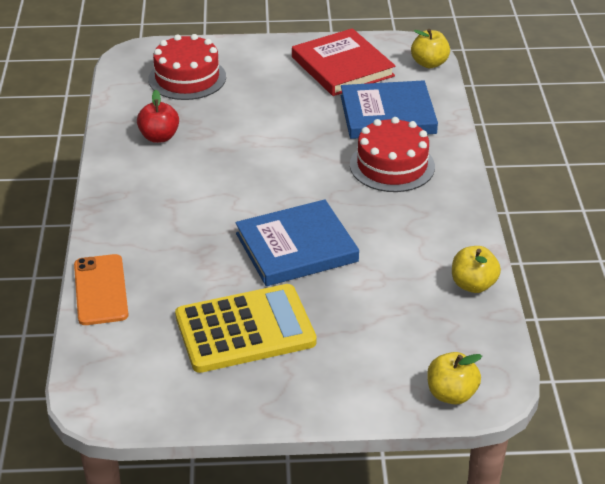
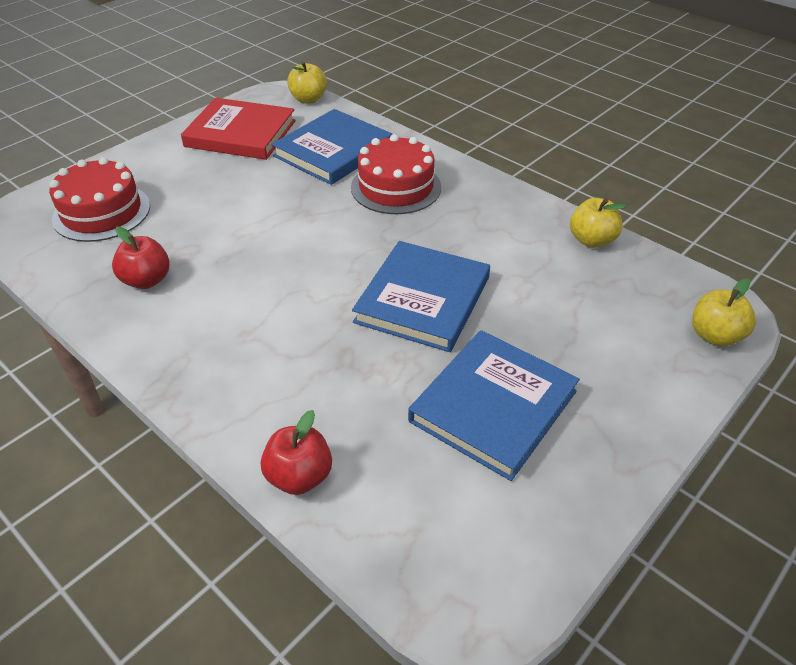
camera: 45 degrees left, 5 degrees up
orange phone [74,254,129,325] -> red apple [261,410,332,495]
yellow calculator [175,284,317,373] -> blue book [408,330,580,481]

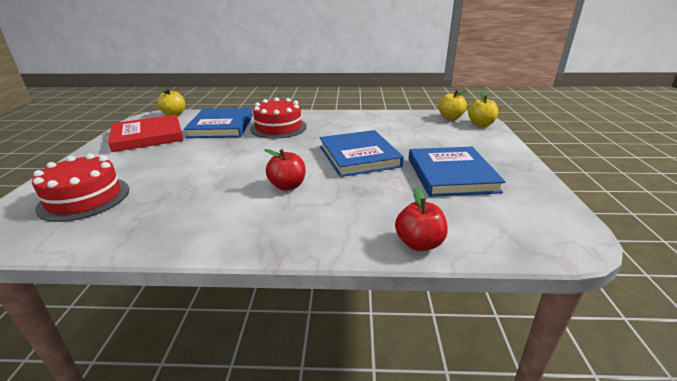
camera: 40 degrees left, 15 degrees down
red apple [112,226,170,289] -> red apple moved to [265,149,306,191]
yellow apple [570,198,626,248] -> yellow apple moved to [438,90,468,120]

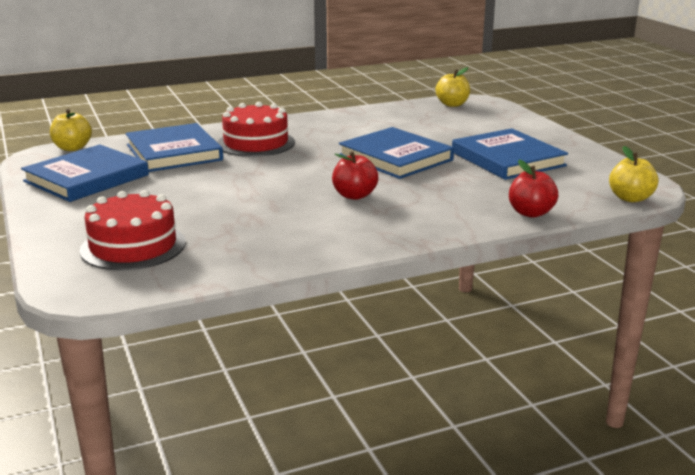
camera: 25 degrees left, 5 degrees down
red book [108,114,184,152] -> blue book [21,144,149,202]
yellow apple [468,92,498,127] -> yellow apple moved to [609,146,659,202]

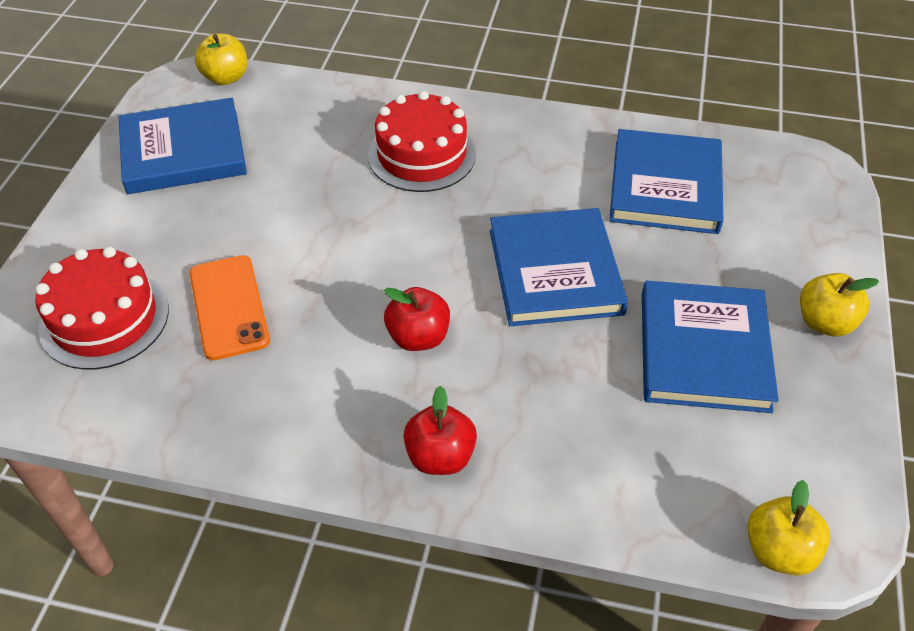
camera: 35 degrees right, 25 degrees up
blue book [126,123,223,172] -> blue book moved to [609,129,723,234]
yellow apple [435,67,470,107] -> yellow apple moved to [800,273,879,336]
red apple [509,160,558,218] -> red apple moved to [403,386,477,475]
none -> orange phone [189,255,270,360]

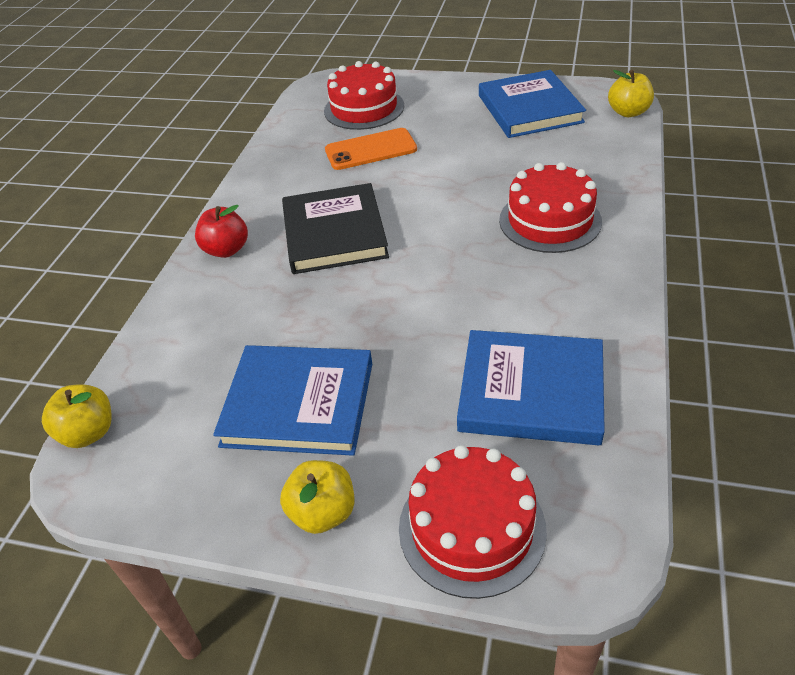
camera: 95 degrees right, 5 degrees down
red apple [384,287,450,351] -> black book [282,183,389,274]
blue book [490,208,628,326] -> none
none -> red cake [399,445,547,599]

